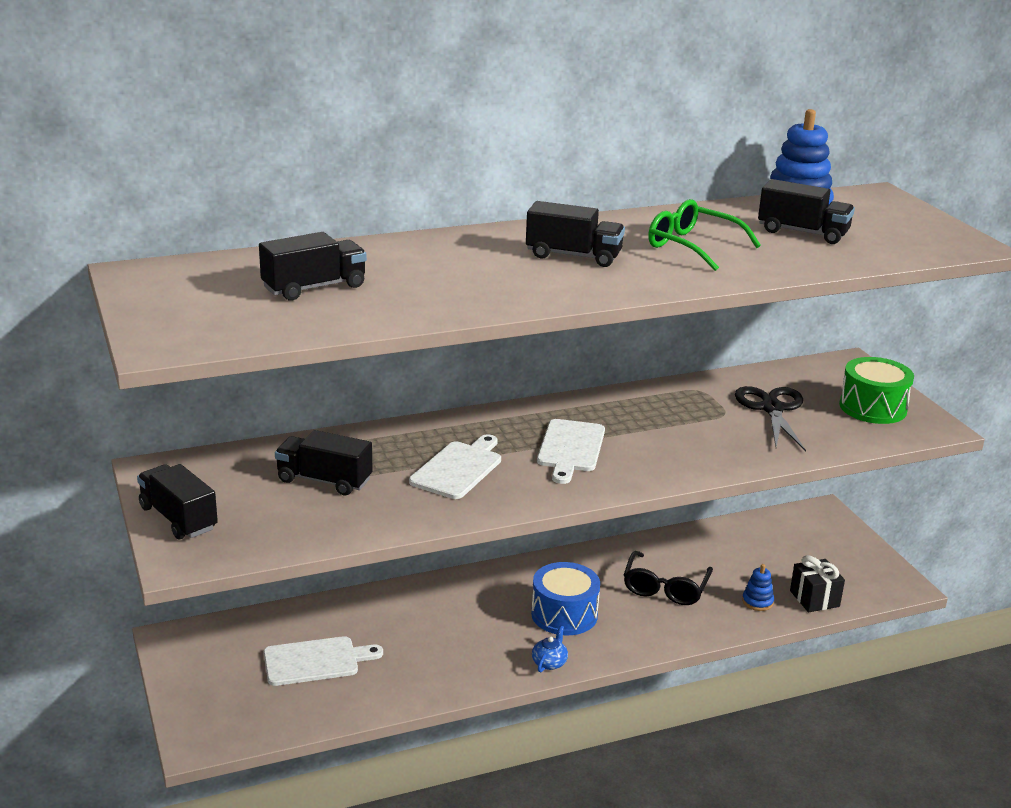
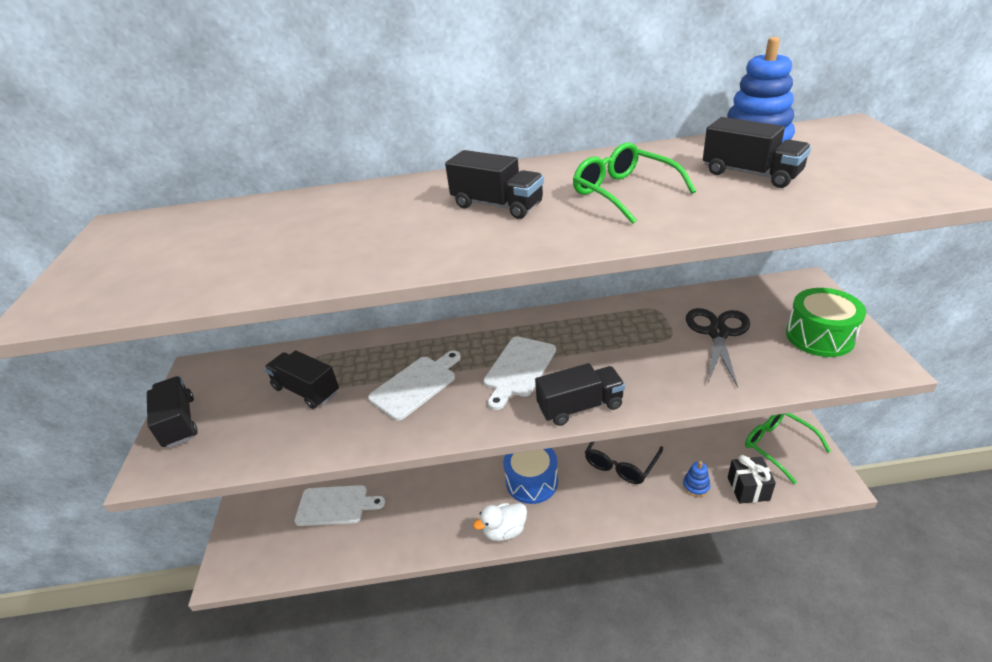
camera: 20 degrees right, 10 degrees up
black truck [259,232,367,300] -> black truck moved to [535,363,625,426]
blue teapot [532,626,568,672] -> white duck [473,503,527,541]
none -> green glasses [745,413,831,484]

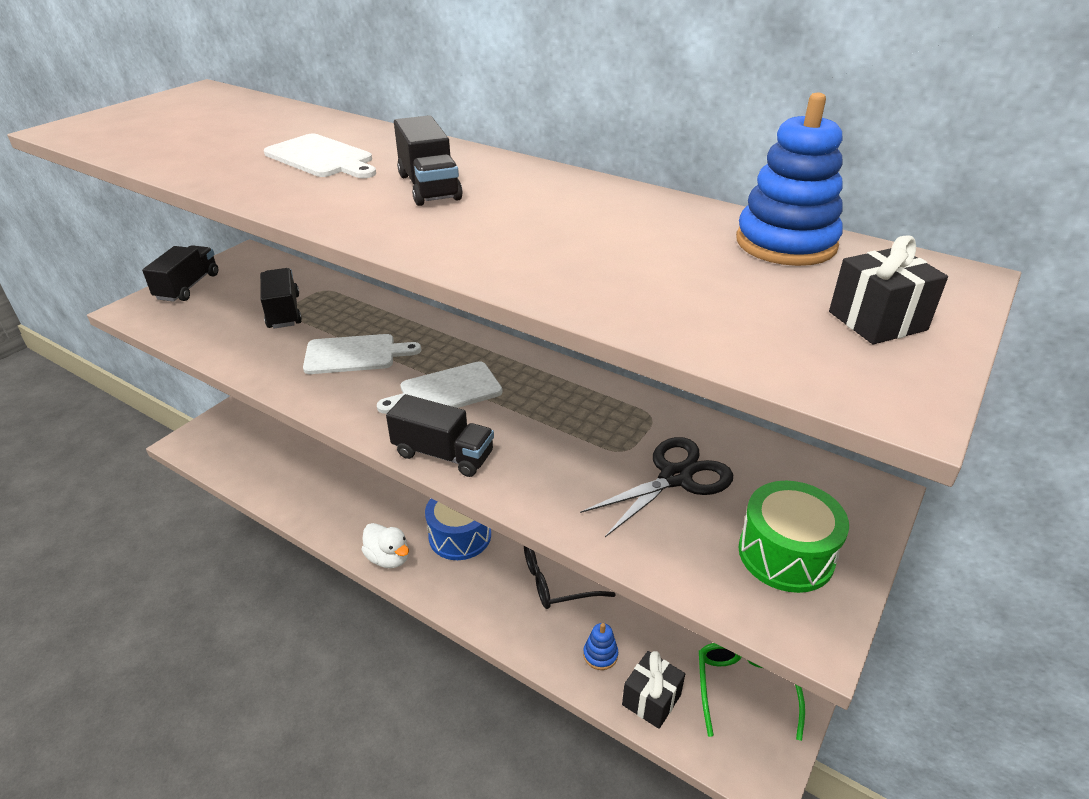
camera: 35 degrees right, 0 degrees up
white cutting board [295,485,385,526] -> white cutting board moved to [264,134,376,178]
white duck [473,503,527,541] -> white duck turned 150 degrees counterclockwise [361,523,409,568]
green glasses [573,142,696,224] -> none
black truck [703,117,811,188] -> none
none -> black gift [829,235,948,344]

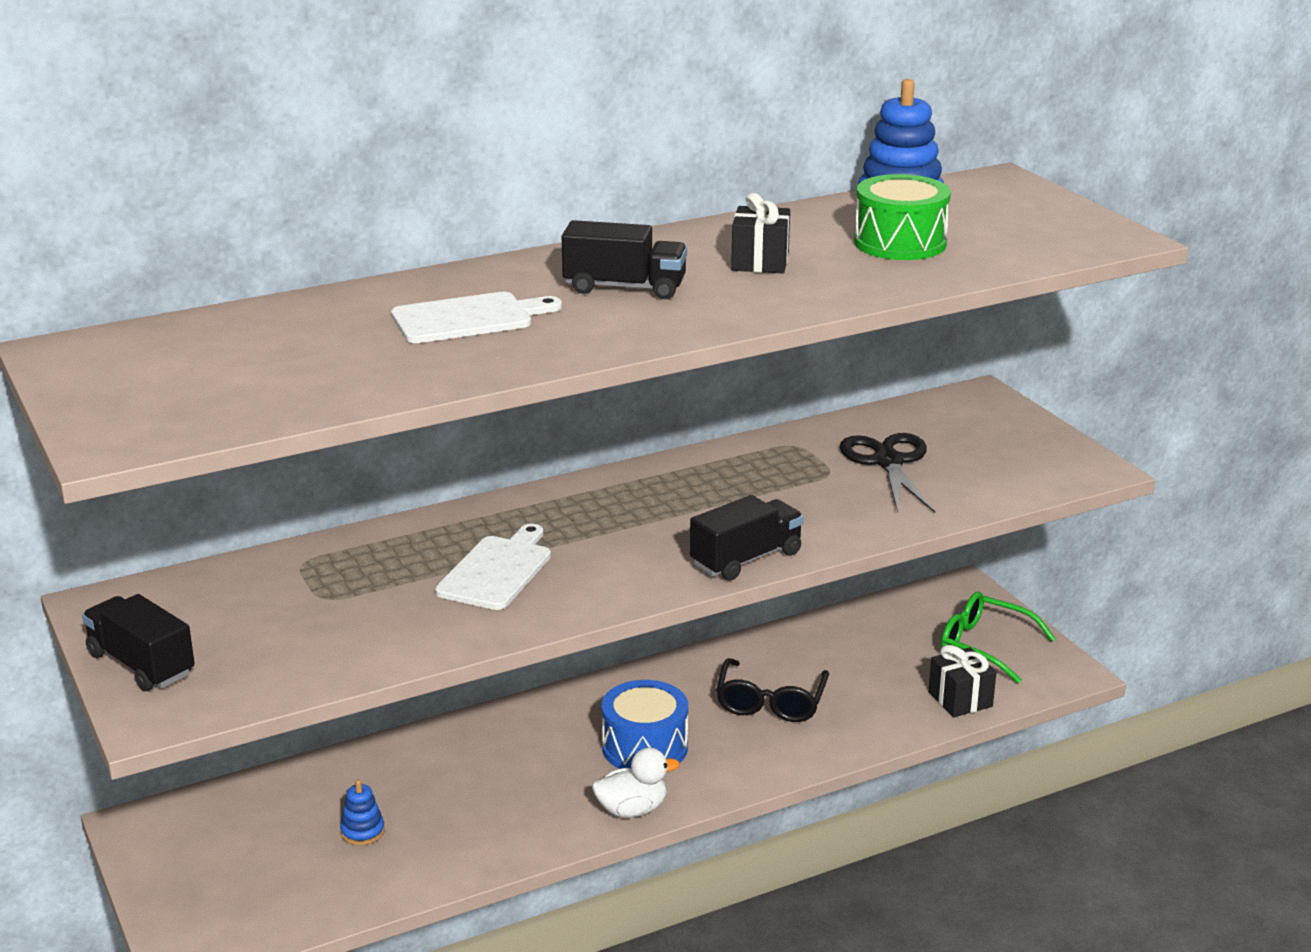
camera: 60 degrees left, 10 degrees down
black truck [260,268,302,329] -> none
white cutting board [377,361,503,414] -> none
blue stacking toy [583,623,618,670] -> blue stacking toy moved to [340,779,385,845]
green drum [738,481,849,593] -> green drum moved to [854,174,951,260]
black gift [829,235,948,344] -> black gift moved to [731,193,790,273]

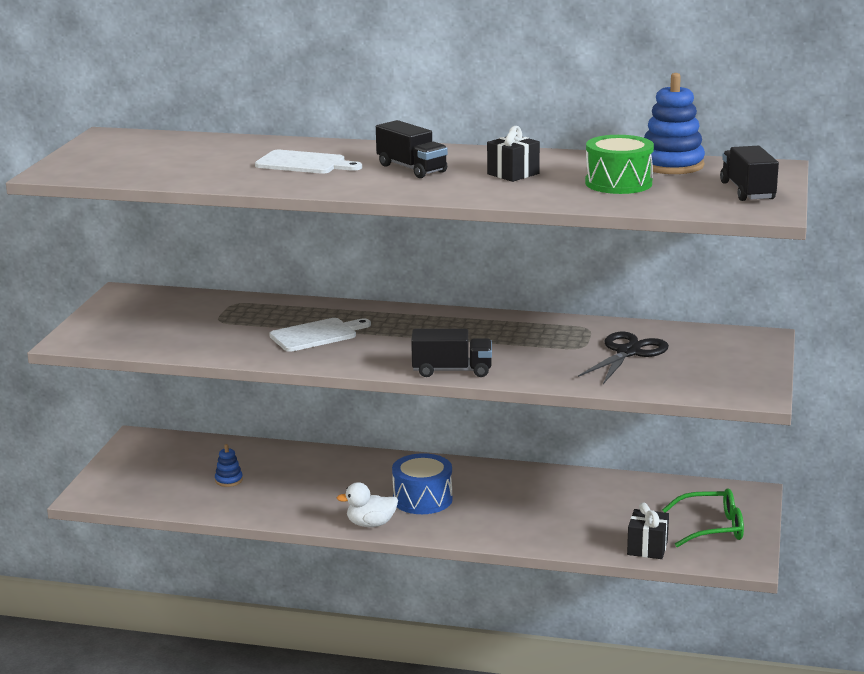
camera: 40 degrees right, 5 degrees down
black truck [82,594,195,691] -> black truck moved to [720,146,779,201]
white duck [592,747,680,818] -> white duck turned 150 degrees clockwise [336,482,398,527]
black glasses [716,658,829,722] -> none
green glasses [941,592,1056,683] -> green glasses turned 105 degrees clockwise [662,488,744,547]

